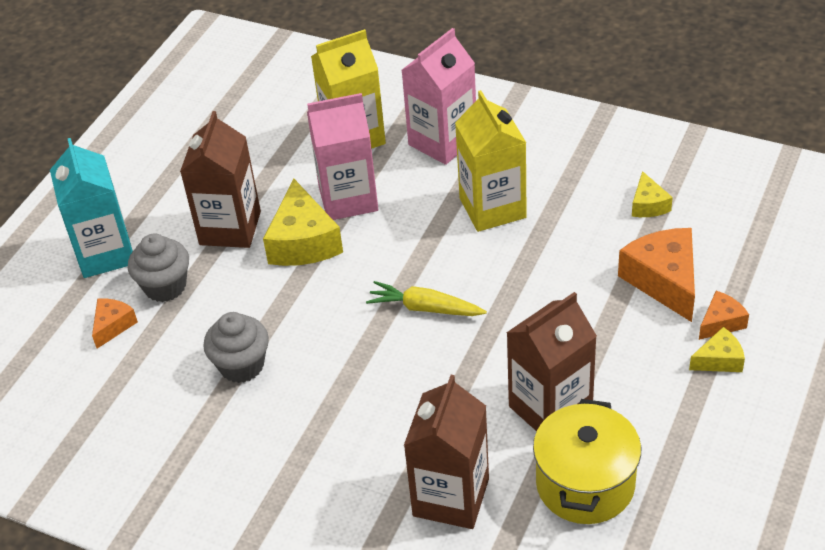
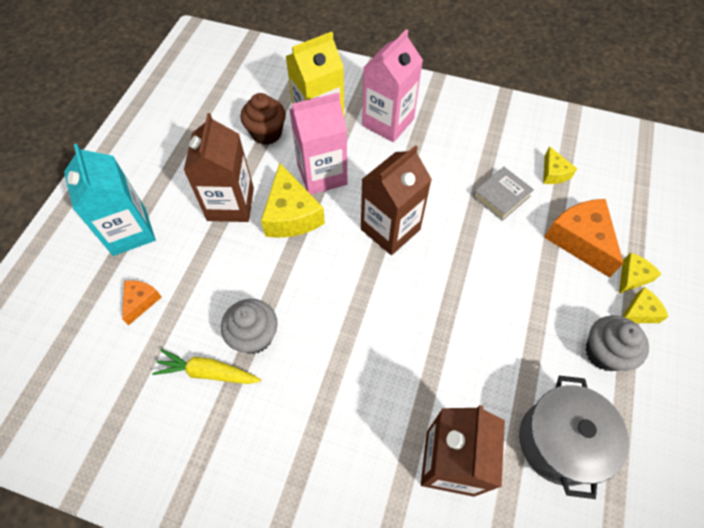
camera: 10 degrees left, 15 degrees up
grey cupcake [128,233,189,302] -> grey cupcake moved to [585,315,649,371]
yellow carrot [366,281,487,316] -> yellow carrot moved to [152,349,261,384]
yellow carton [455,90,527,232] -> none
brown carton [506,292,597,431] -> brown carton moved to [361,145,432,255]
yellow pot [533,399,641,524] -> grey pot [519,376,629,499]
orange cheese [699,291,749,340] -> yellow cheese [619,252,661,294]
none -> brown cupcake [240,93,286,145]
none -> grey book [473,167,534,221]

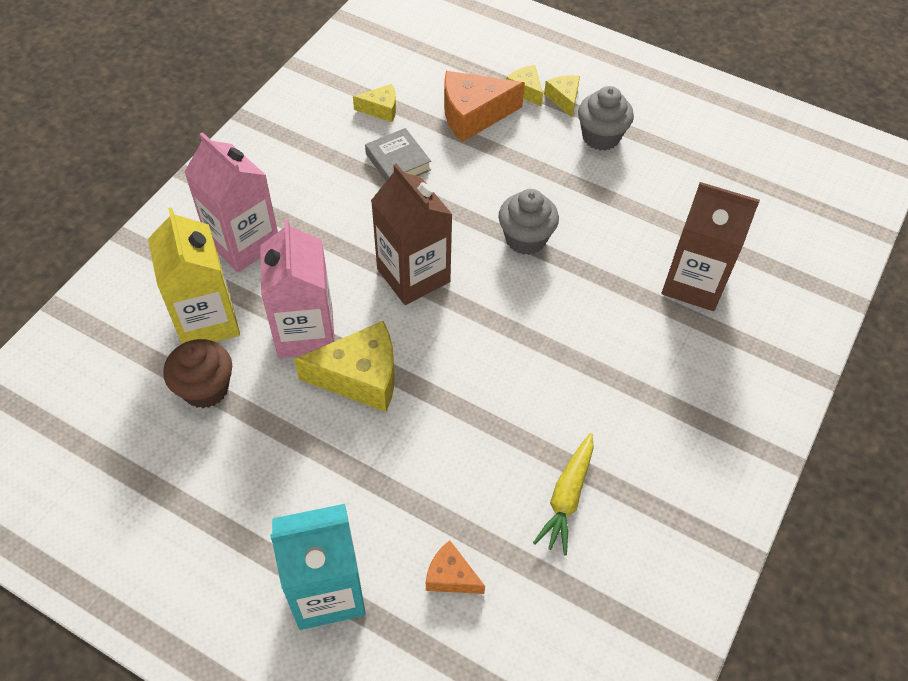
camera: 80 degrees left, 5 degrees down
brown carton [184,113,254,222] -> none
grey cupcake [221,299,278,354] -> grey cupcake moved to [499,189,559,255]
grey pot [519,376,629,499] -> none

